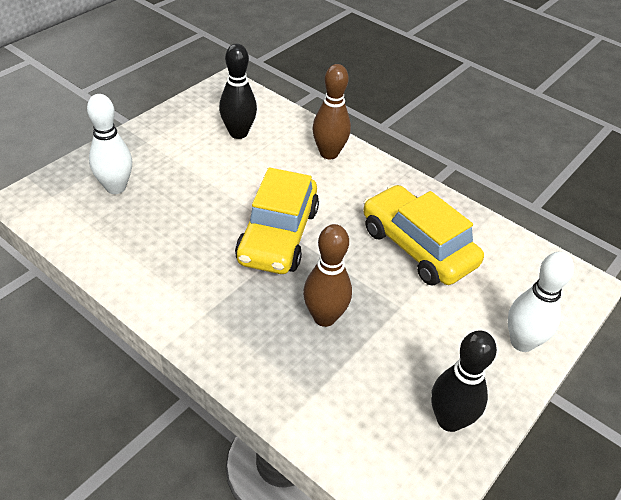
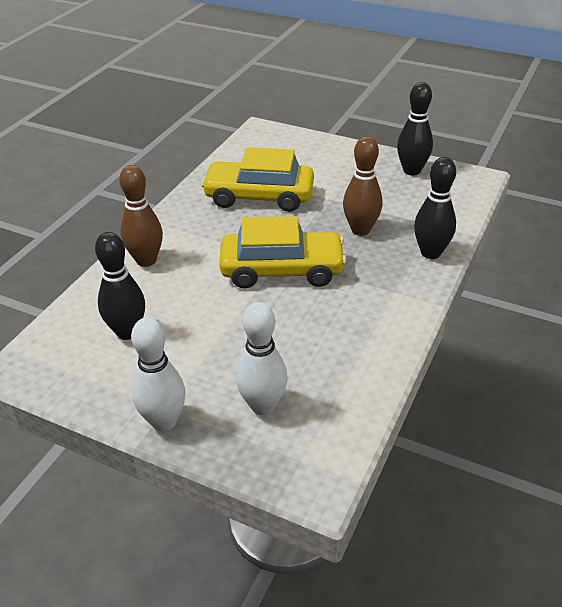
camera: 100 degrees left, 5 degrees down
yellow car [363,185,484,286] -> yellow car turned 60 degrees clockwise [201,147,314,212]
white bowling pin [508,252,574,352] -> white bowling pin moved to [131,318,186,431]
none -> black bowling pin [414,157,456,259]

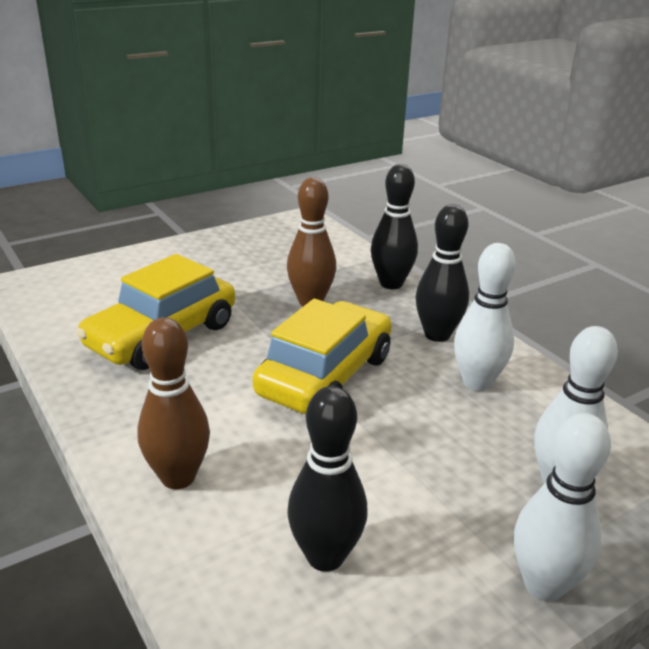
camera: 60 degrees left, 10 degrees down
black bowling pin [397,82,433,176] -> black bowling pin moved to [415,204,469,342]
none -> white bowling pin [454,243,516,391]

